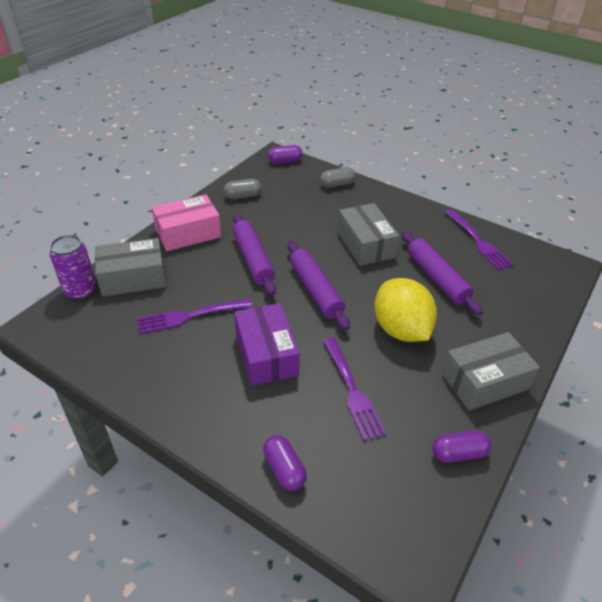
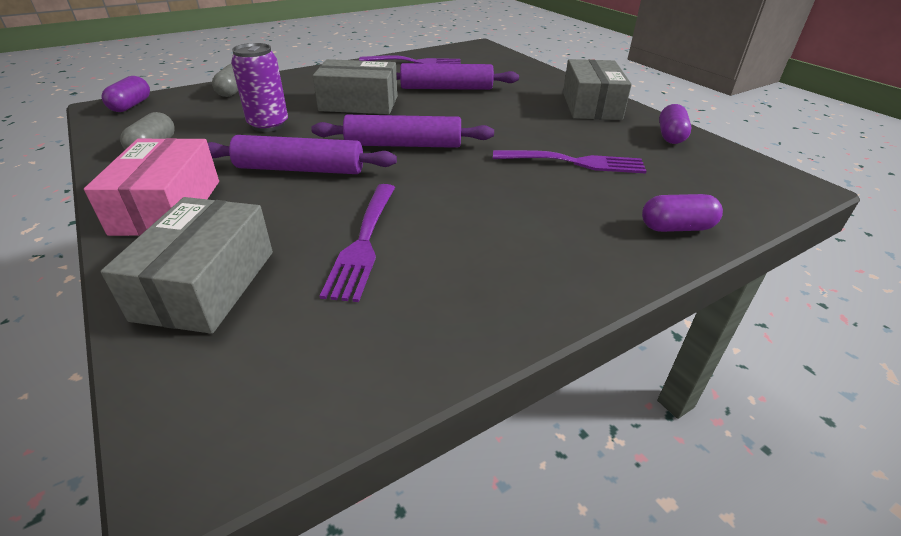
camera: 65 degrees left, 5 degrees down
purple can [50,235,97,300] -> purple can moved to [231,43,288,132]
purple box [234,303,300,386] -> none
yellow lemon [375,278,437,342] -> none

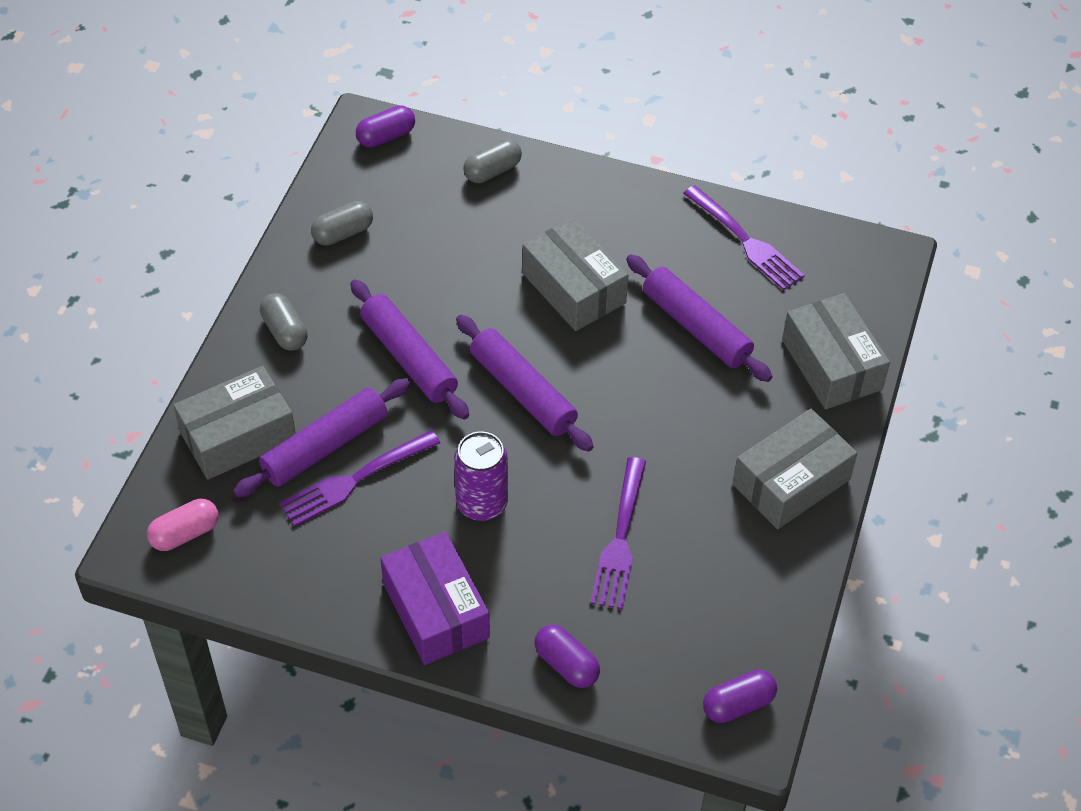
camera: 50 degrees right, 15 degrees up
pink box [84,138,219,236] -> grey capsule [260,293,308,351]
purple can [231,43,288,132] -> purple can moved to [454,431,508,521]
purple fork [493,150,647,174] -> purple fork turned 45 degrees clockwise [591,457,646,609]
purple capsule [659,104,691,144] -> purple capsule moved to [703,670,777,723]
none -> pink capsule [147,499,218,551]
none -> purple rolling pin [233,378,411,498]
none -> purple box [380,531,490,665]
none -> grey box [782,293,890,409]

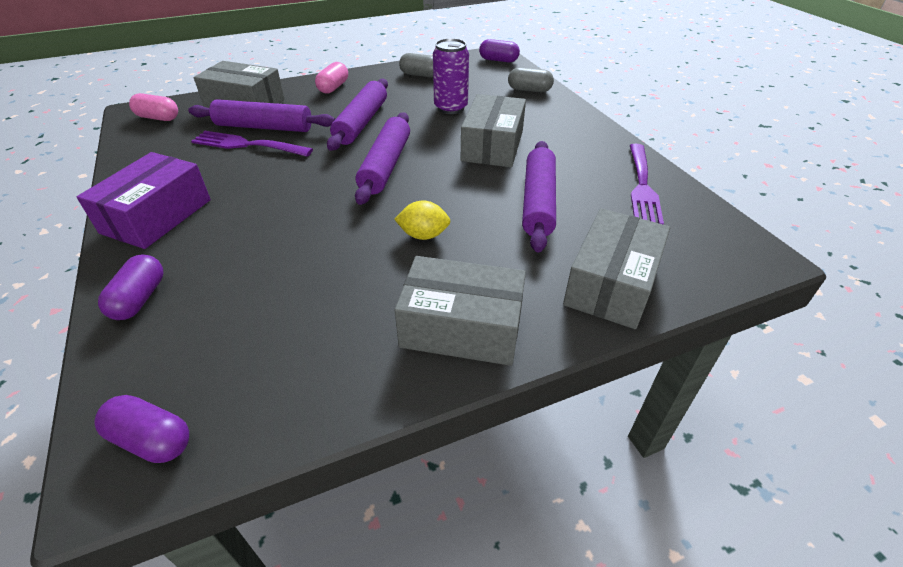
camera: 50 degrees right, 10 degrees down
grey capsule [260,293,308,351] -> pink capsule [315,62,348,93]
purple can [454,431,508,521] -> purple can moved to [433,38,469,114]
purple fork [591,457,646,609] -> none
none -> yellow lemon [394,200,451,240]

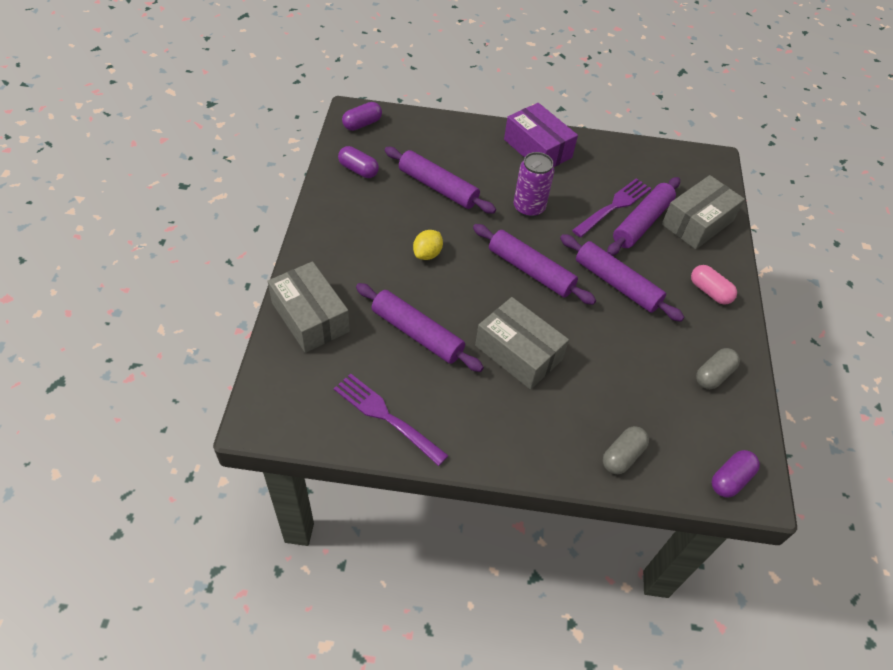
camera: 115 degrees right, 10 degrees up
purple capsule [98,255,163,320] -> purple capsule moved to [338,146,379,178]
pink capsule [129,93,178,121] -> none
grey box [395,256,526,366] -> none
purple can [433,38,469,114] -> purple can moved to [514,152,554,217]
none -> purple rolling pin [384,147,496,214]

